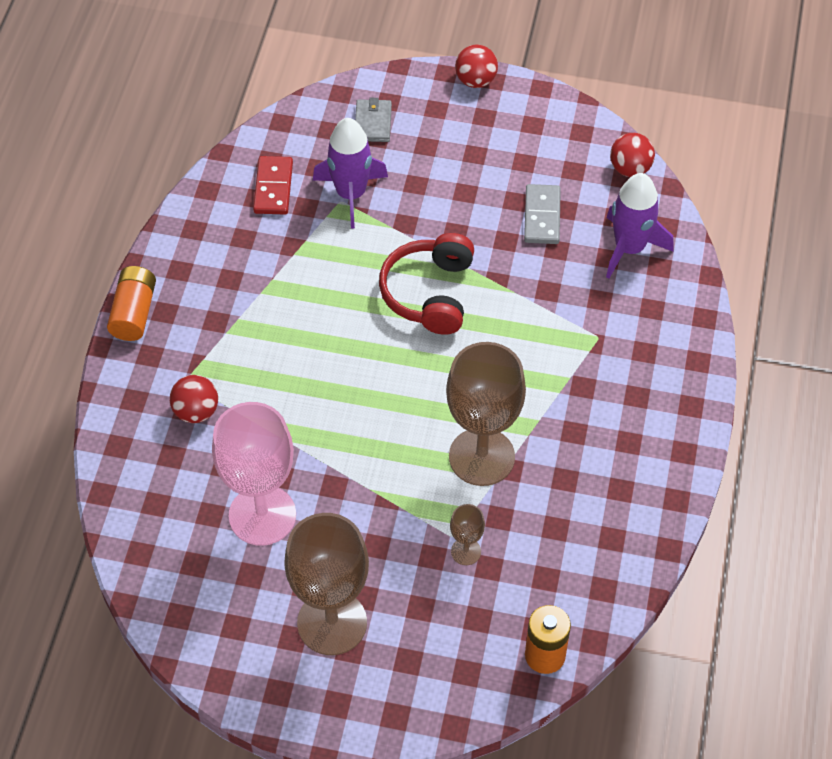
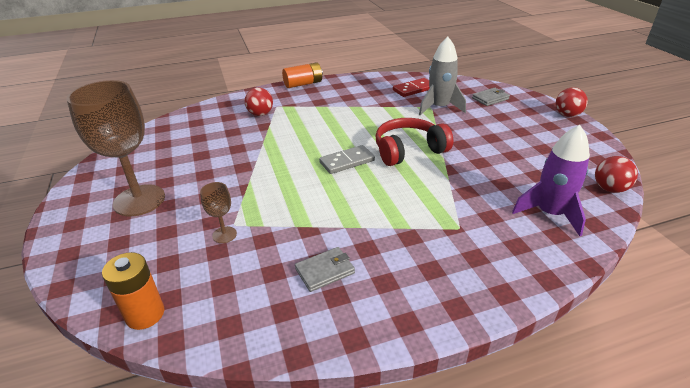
camera: 60 degrees right, 20 degrees down
pink goblet [212,402,296,546] -> none
purple rocket [313,118,388,228] -> grey rocket [419,37,466,115]
brown goblet [446,342,526,486] -> none
grey domino [524,184,561,244] -> grey domino moved to [319,145,375,174]
none -> grey wallet [295,247,355,292]

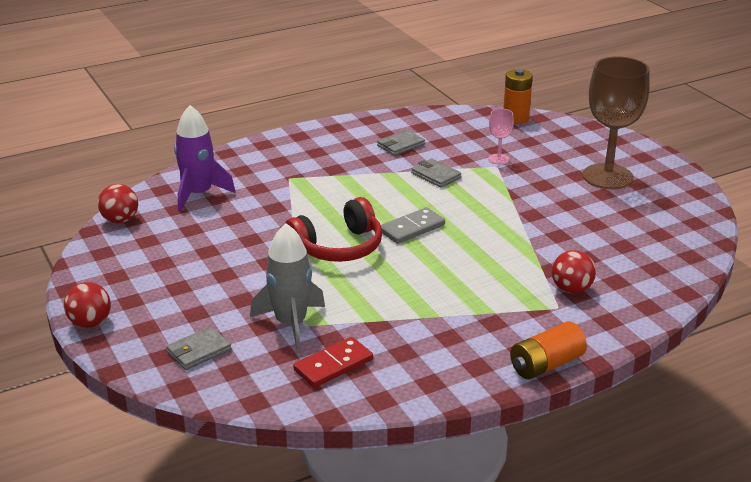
camera: 170 degrees right, 5 degrees down
brown goblet [200,182,237,243] -> pink goblet [488,109,514,164]
none -> grey wallet [411,159,461,188]

